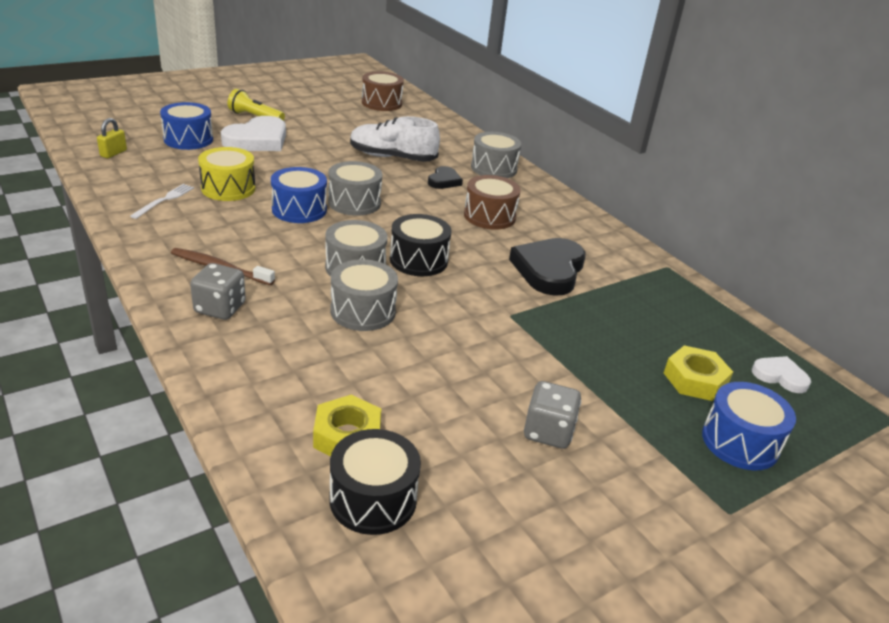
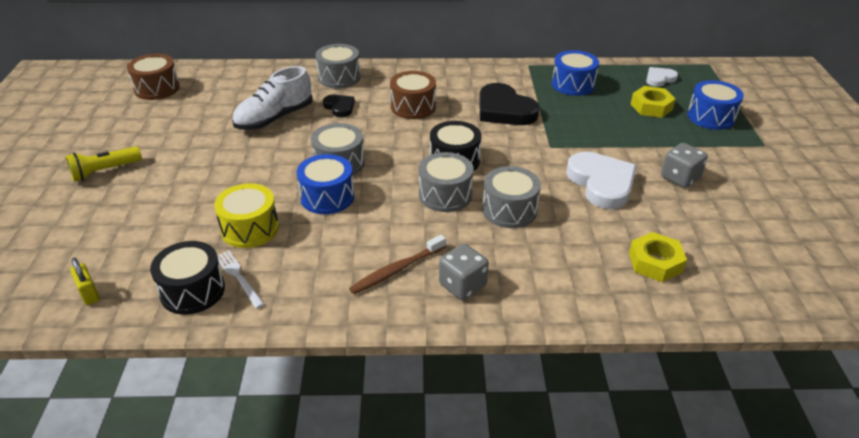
camera: 55 degrees left, 5 degrees up
blue drum [160,102,213,150] -> blue drum moved to [552,50,599,96]
white heart [221,116,286,151] -> white heart moved to [566,152,637,209]
black drum [330,429,421,535] -> black drum moved to [150,241,225,315]

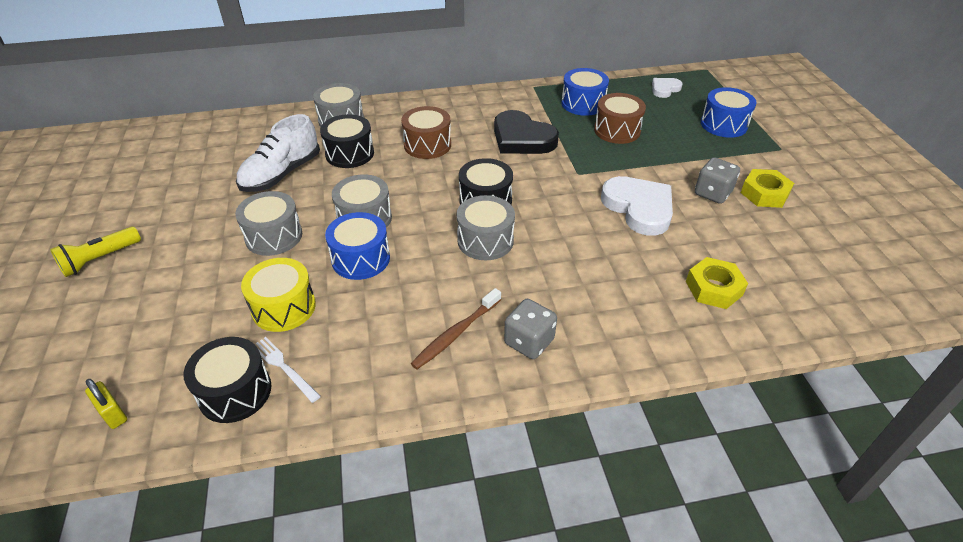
camera: 10 degrees left, 5 degrees up
brown drum [127,54,180,100] -> brown drum moved to [594,93,646,144]
black heart [323,95,355,117] -> black drum [320,114,374,168]
grey drum [482,166,541,228] -> grey drum moved to [235,191,302,256]
yellow nut [631,86,676,118] -> yellow nut moved to [741,169,794,208]

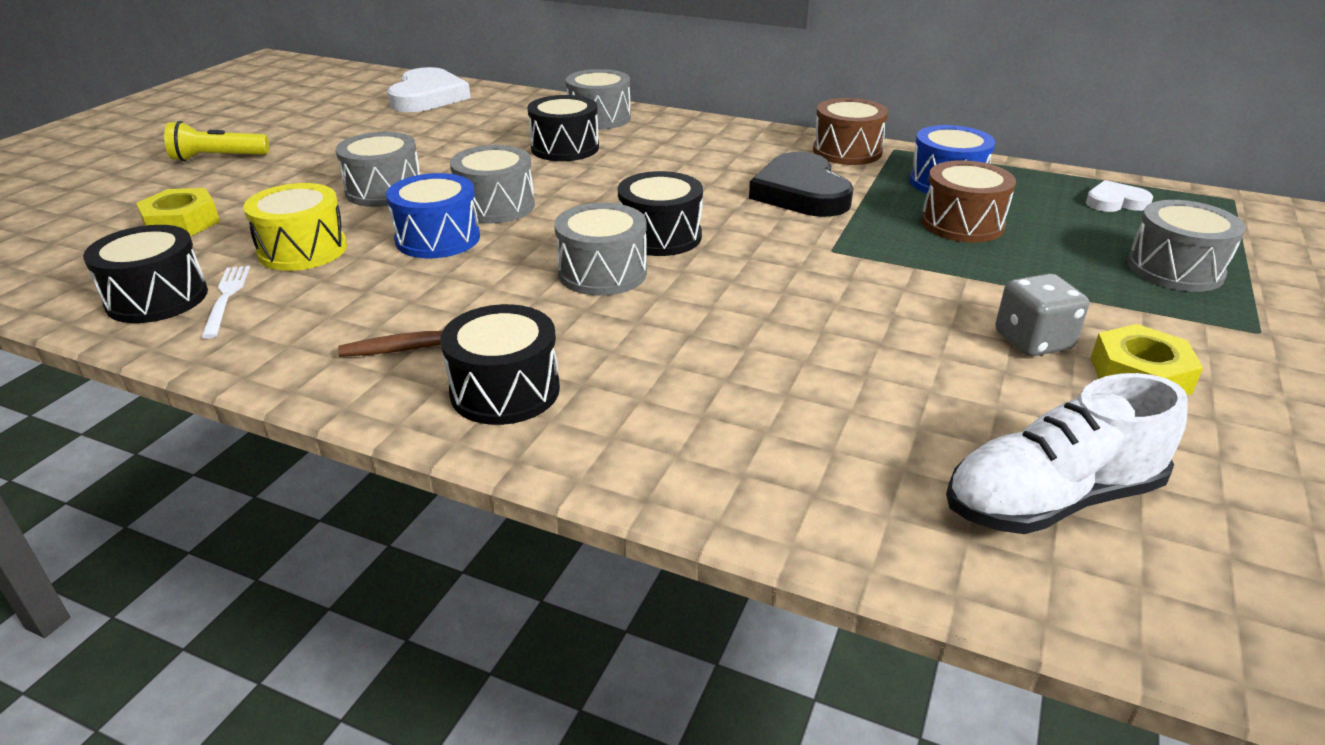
camera: 35 degrees right, 10 degrees down
yellow padlock [85,379,127,429] -> none
white shoe [236,114,320,192] -> white shoe moved to [946,373,1188,534]
brown drum [401,106,451,159] -> brown drum moved to [813,98,888,165]
grey dice [504,299,557,359] -> black drum [440,304,560,425]
white heart [601,176,673,236] -> white heart moved to [387,67,471,112]
yellow nut [686,257,748,309] -> yellow nut moved to [136,188,220,237]
blue drum [701,87,756,138] -> grey drum [1127,200,1246,292]

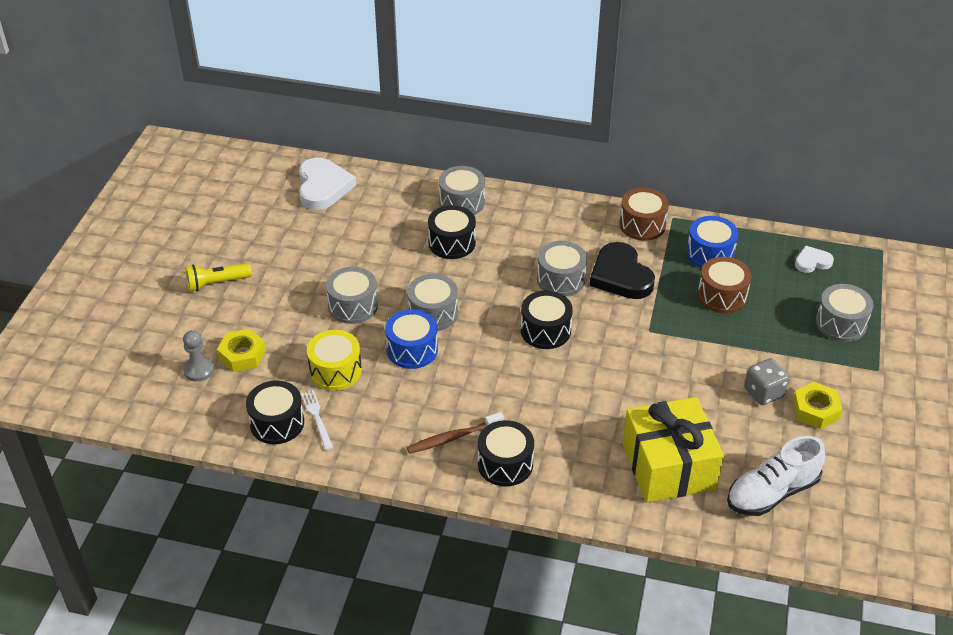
camera: 10 degrees left, 10 degrees up
grey drum [554,203,647,296] -> grey drum moved to [537,241,587,296]
none -> grey pawn [183,330,214,382]
none -> yellow gift [623,397,724,503]

